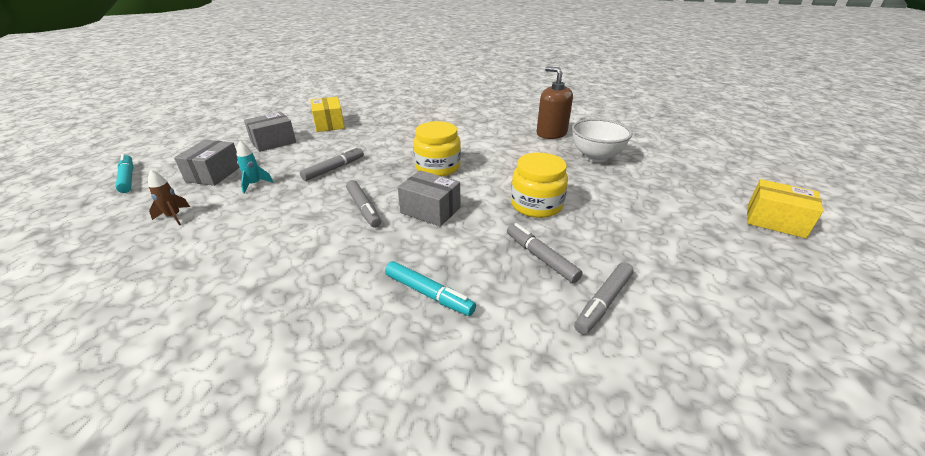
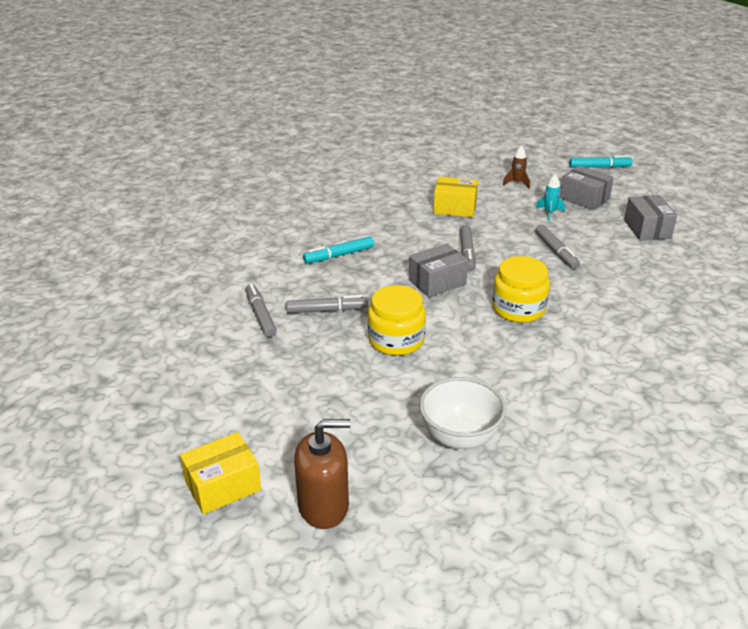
camera: 120 degrees right, 0 degrees up
yellow box [310,97,345,132] -> yellow box moved to [433,177,478,217]
grey marker [346,180,381,228] -> grey marker turned 90 degrees counterclockwise [460,225,475,272]
brown soap dispenser [537,67,573,139] -> brown soap dispenser moved to [294,419,351,529]

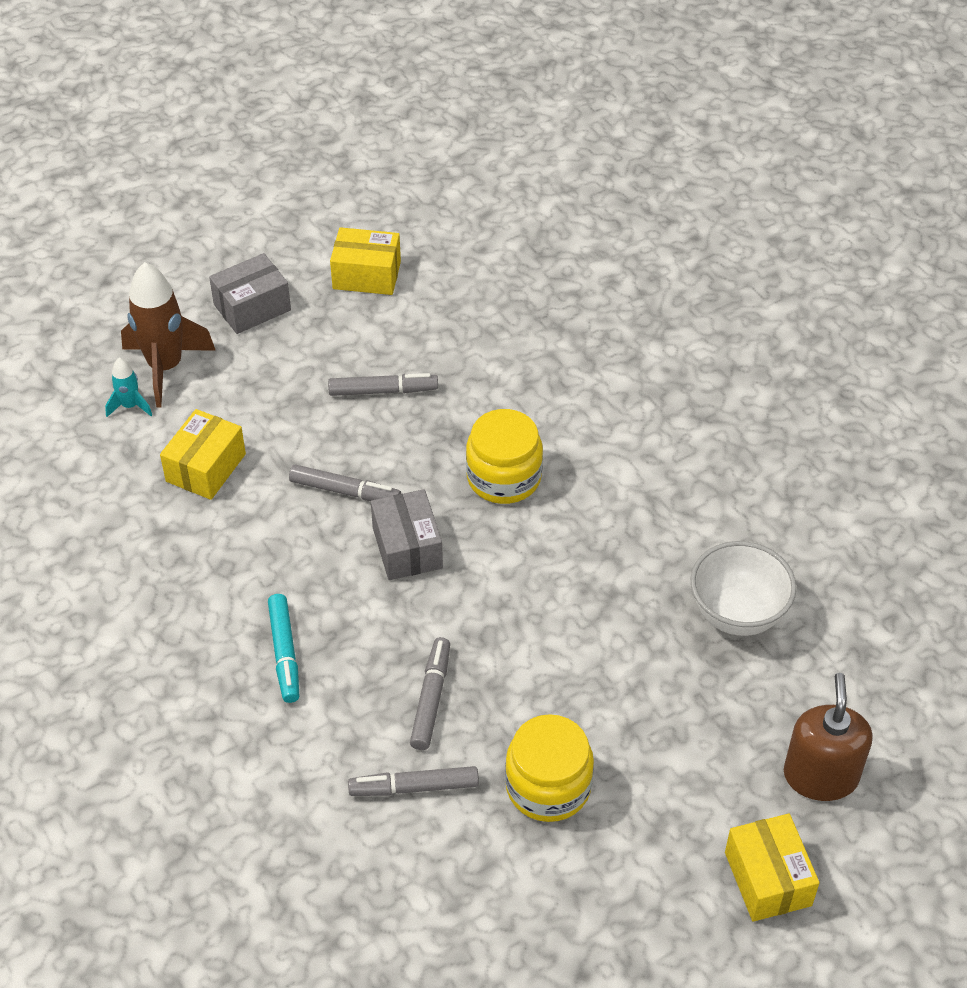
camera: 75 degrees left, 15 degrees up
yellow jar [368,285,426,356] -> yellow jar moved to [505,714,594,822]
brown rocket [503,145,530,189] -> brown rocket [121,262,216,408], size x2.08
turquoise rocket [536,174,565,221] -> turquoise rocket moved to [105,358,152,417]
turquoise marker [569,155,633,168] -> none
grey box [624,195,677,241] -> yellow box [330,227,401,295]

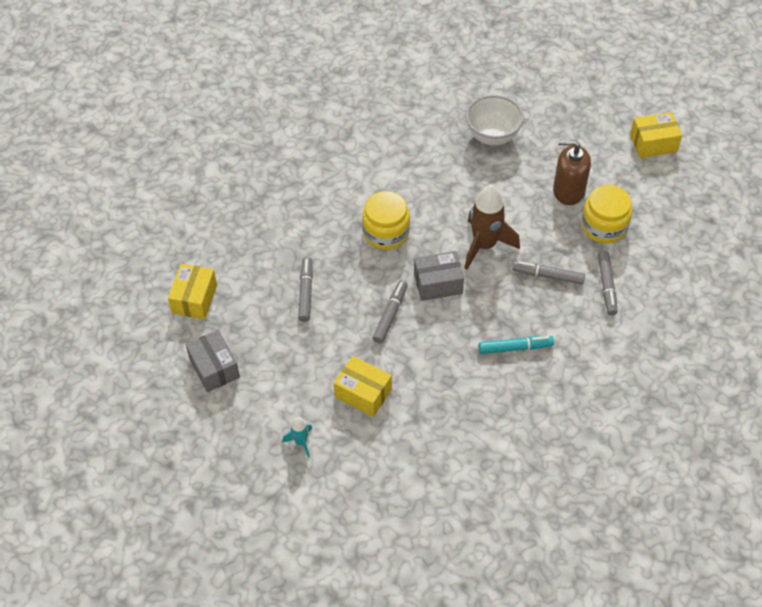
camera: 85 degrees left, 5 degrees up
brown rocket [121,262,216,408] -> brown rocket moved to [465,185,520,269]
brown soap dispenser [784,673,872,801] -> brown soap dispenser moved to [553,140,591,205]

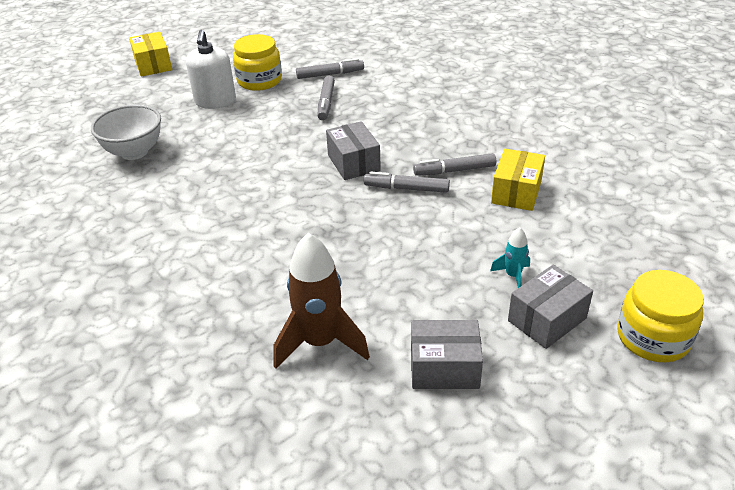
camera: 100 degrees left, 15 degrees down
yellow box [168,264,217,319] -> grey box [411,320,483,389]
turquoise rocket [283,417,312,458] -> turquoise rocket moved to [490,227,530,288]
grey marker [298,257,313,322] -> grey marker moved to [413,153,496,176]
yellow jar [362,191,410,250] -> yellow jar moved to [617,270,704,362]
brown rocket [465,185,520,269] -> brown rocket moved to [274,233,370,369]
turquoise marker [479,336,554,354] -> none
brown soap dispenser [553,140,591,205] -> white soap dispenser [186,30,236,109]

